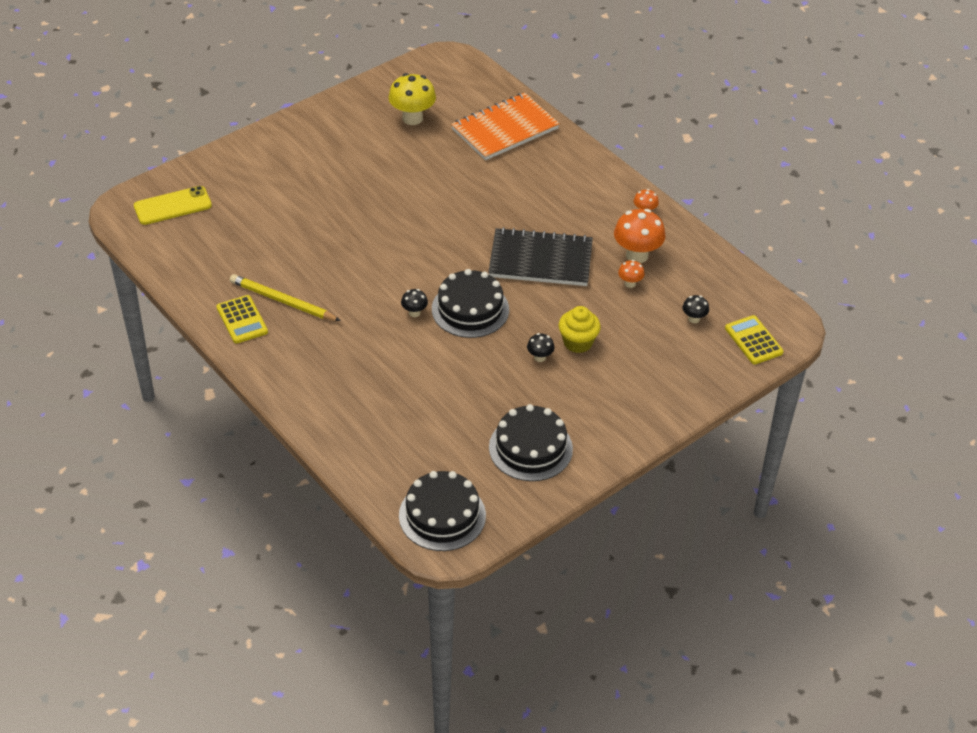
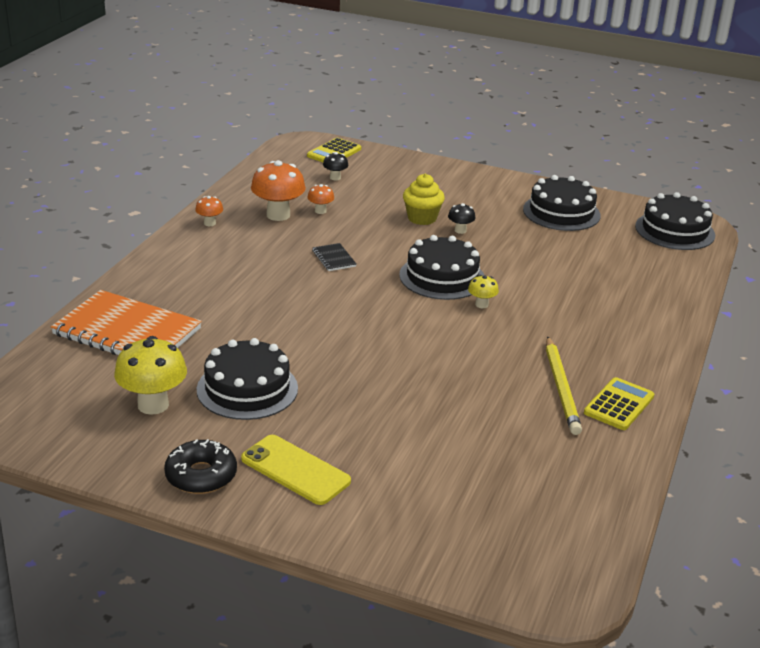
camera: 120 degrees left, 15 degrees down
yellow phone [134,186,212,225] -> yellow phone moved to [241,435,351,505]
black mushroom [401,289,428,317] -> yellow mushroom [468,275,499,308]
black notebook [488,227,593,286] -> black notebook [312,243,356,271], size x0.41
none -> black donut [164,439,237,494]
none -> black cake [197,338,298,420]

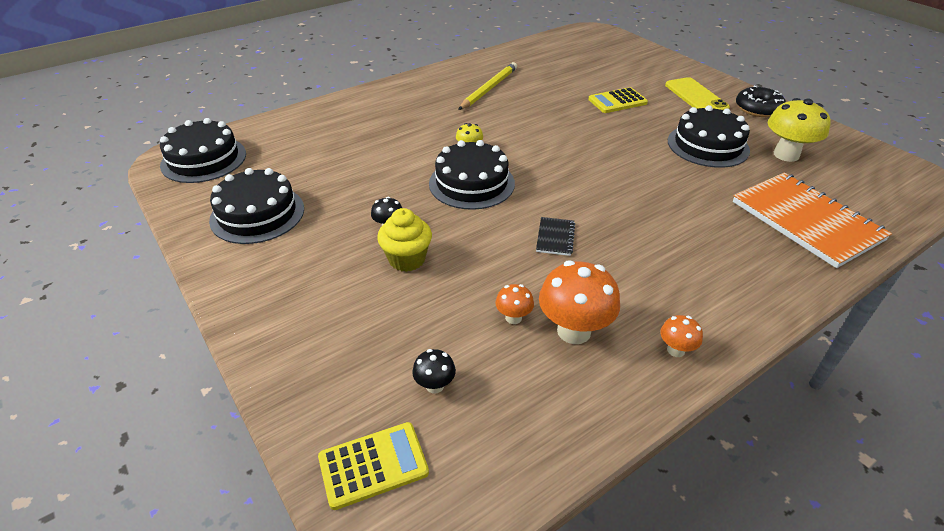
camera: 145 degrees left, 10 degrees up
yellow calculator [584,377,654,430] -> yellow calculator moved to [588,87,648,113]

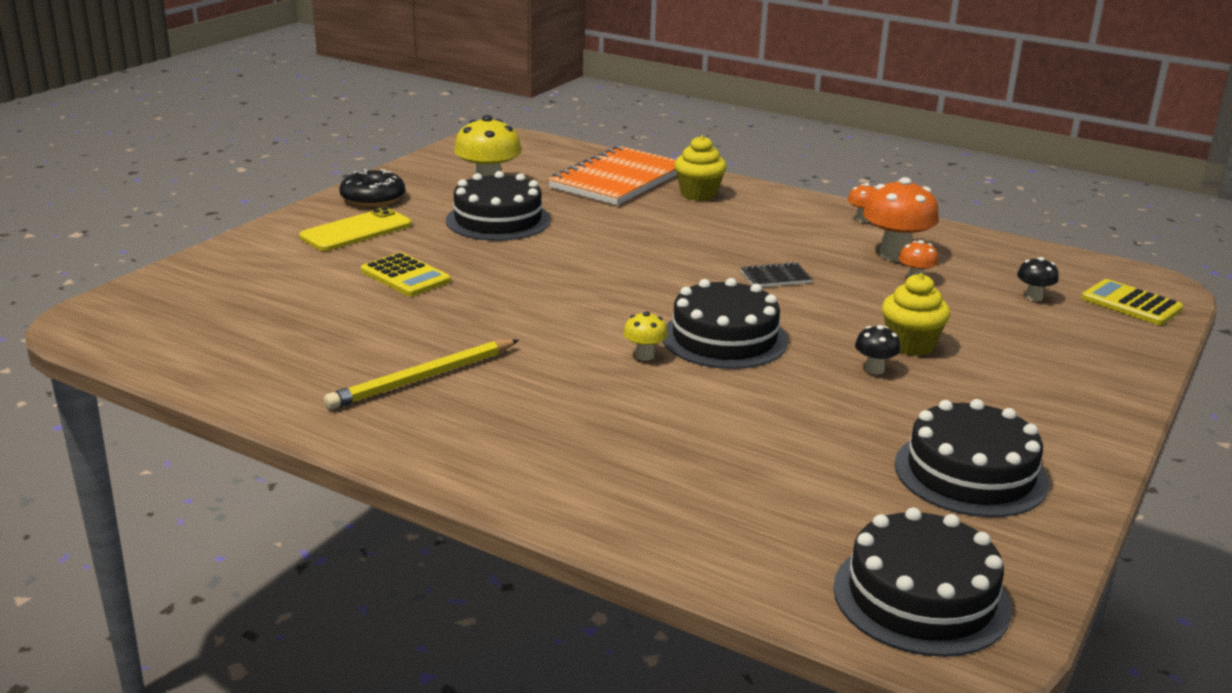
camera: 115 degrees left, 15 degrees down
yellow pencil [458,62,517,110] -> yellow pencil turned 45 degrees counterclockwise [324,339,519,410]
none -> yellow cupcake [674,135,727,201]

